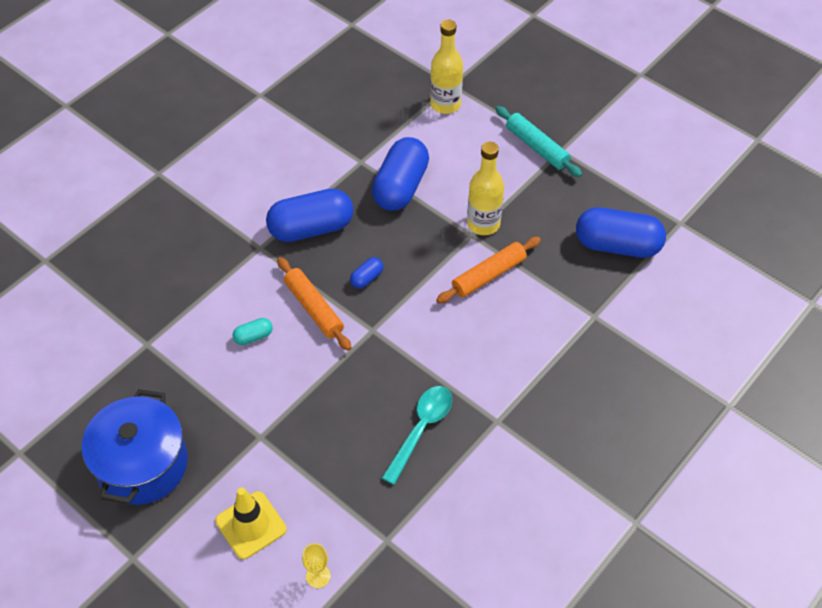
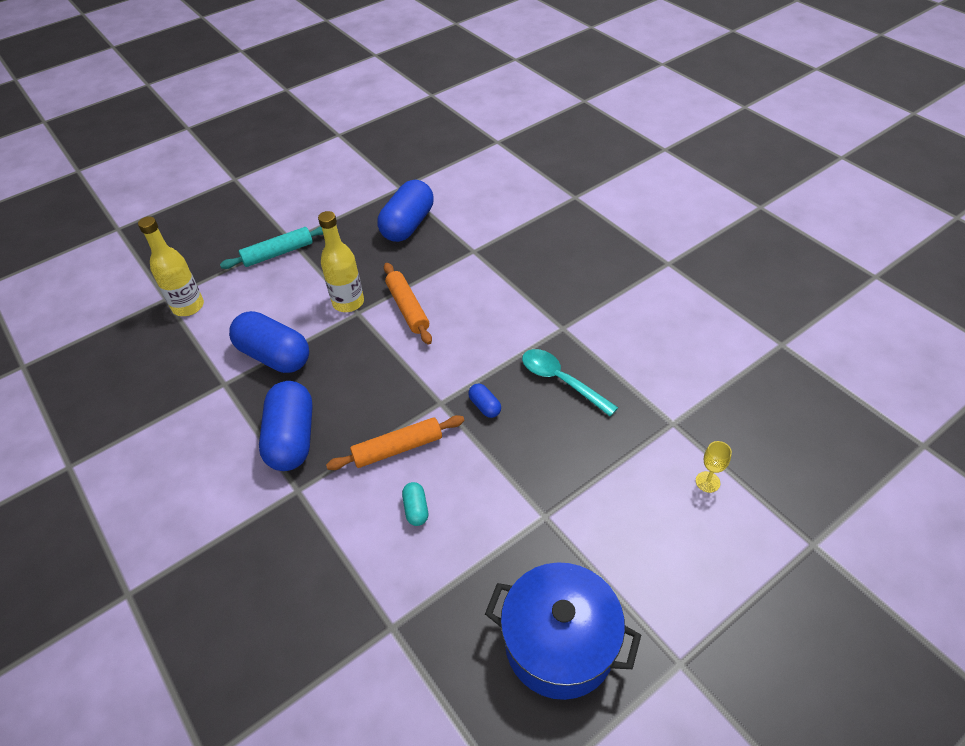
camera: 75 degrees left, 5 degrees down
yellow traffic cone [215,487,287,559] -> none
blue capsule [350,257,383,289] -> blue capsule moved to [468,383,501,418]

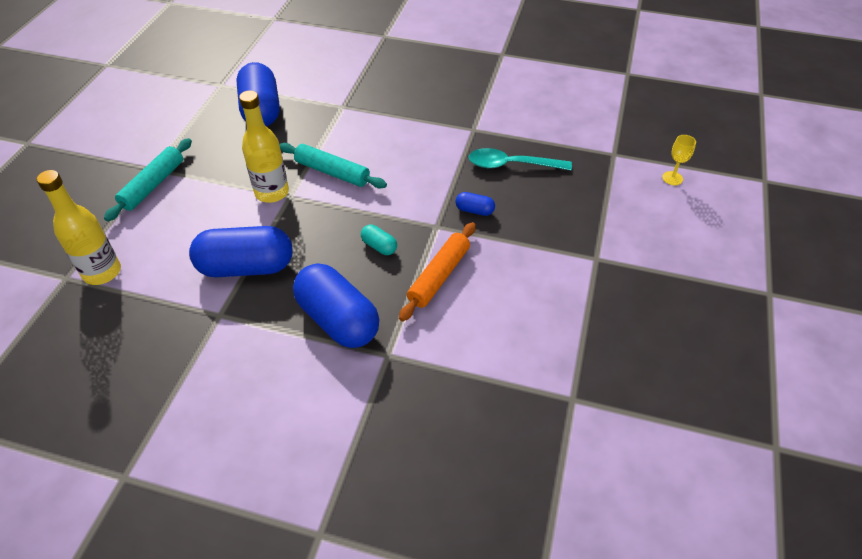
camera: 40 degrees left, 0 degrees up
orange rolling pin [384,263,432,345] -> turquoise rolling pin [279,143,387,188]
turquoise capsule [402,482,428,526] -> turquoise capsule moved to [361,225,397,255]
blue pot [485,562,641,700] -> none

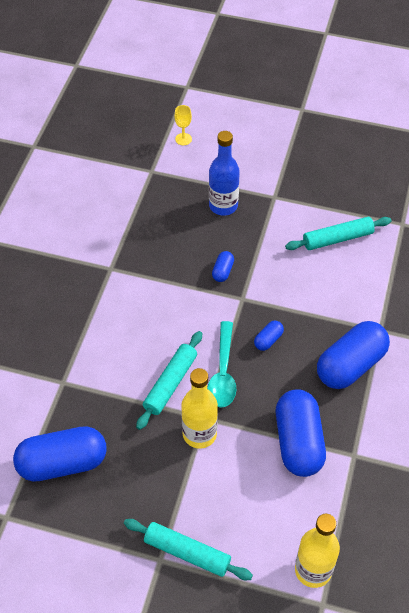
camera: 90 degrees left, 5 degrees up
turquoise capsule [361,225,397,255] -> blue capsule [254,321,284,351]
orange rolling pin [399,222,476,322] -> none
turquoise spoon [469,148,572,170] -> turquoise spoon moved to [207,321,236,408]
none -> blue bottle [209,131,240,216]
none -> turquoise rolling pin [285,217,392,250]

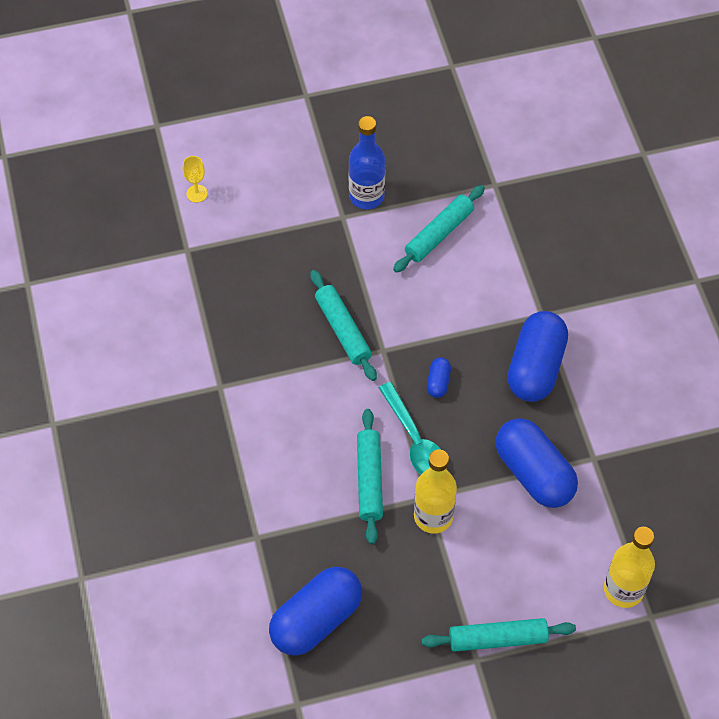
camera: 30 degrees left, 5 degrees up
blue bottle [209,131,240,216] -> blue bottle moved to [349,116,385,209]
blue capsule [212,251,234,282] -> turquoise rolling pin [310,270,377,381]

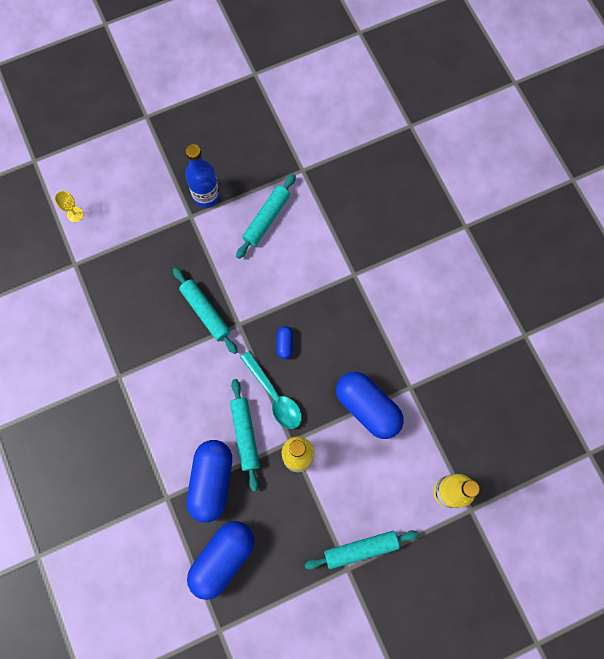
camera: 10 degrees left, 15 degrees up
blue capsule [507,311,568,402] -> blue capsule moved to [187,440,232,523]

